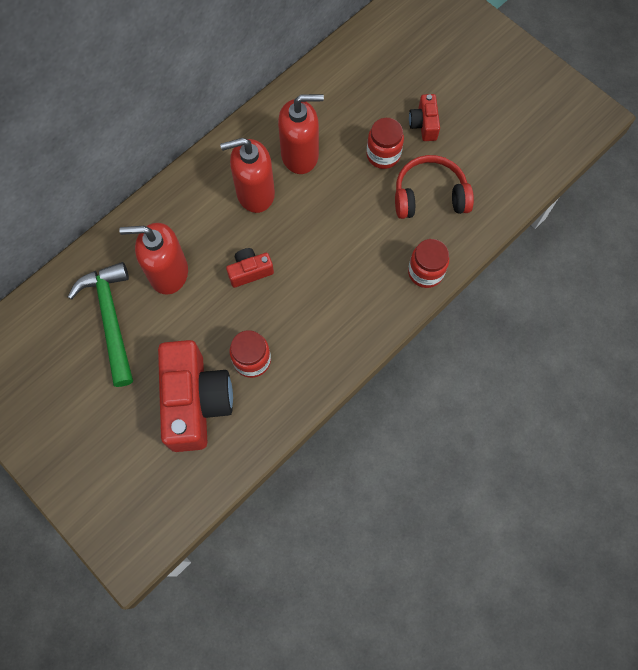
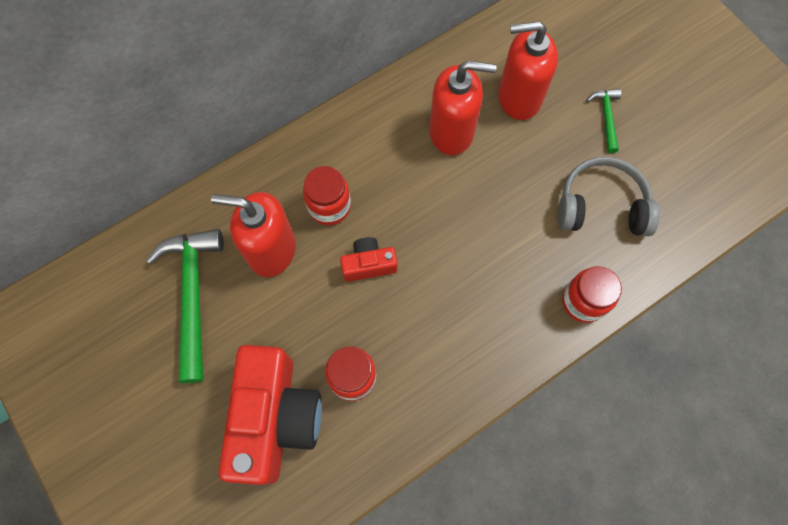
camera: 10 degrees right, 0 degrees up
red soap dispenser [220,138,275,213] -> red soap dispenser moved to [498,21,558,120]
red jar [367,118,404,169] -> red jar moved to [303,166,351,225]
red headphones [395,155,474,219] -> grey headphones [558,157,660,236]
red camera [409,94,440,141] -> green hammer [587,89,621,153]

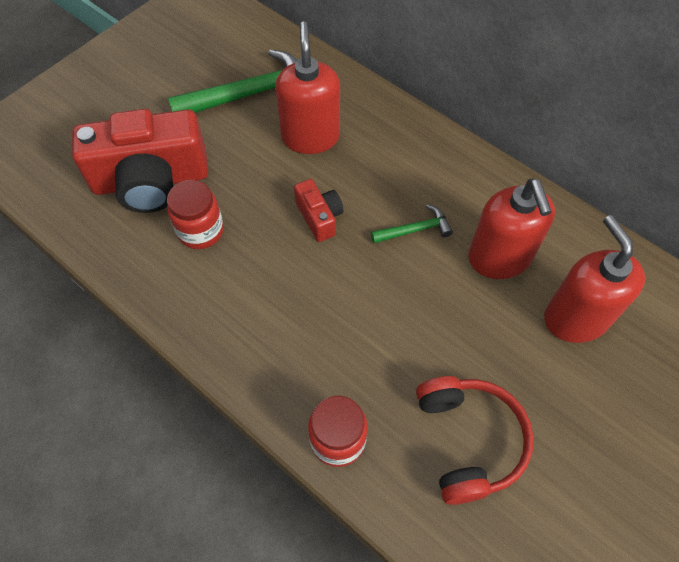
camera: 75 degrees right, 10 degrees down
red jar [303,166,351,225] -> none
grey headphones [558,157,660,236] -> red headphones [416,376,534,505]
green hammer [587,89,621,153] -> green hammer moved to [371,204,453,243]

